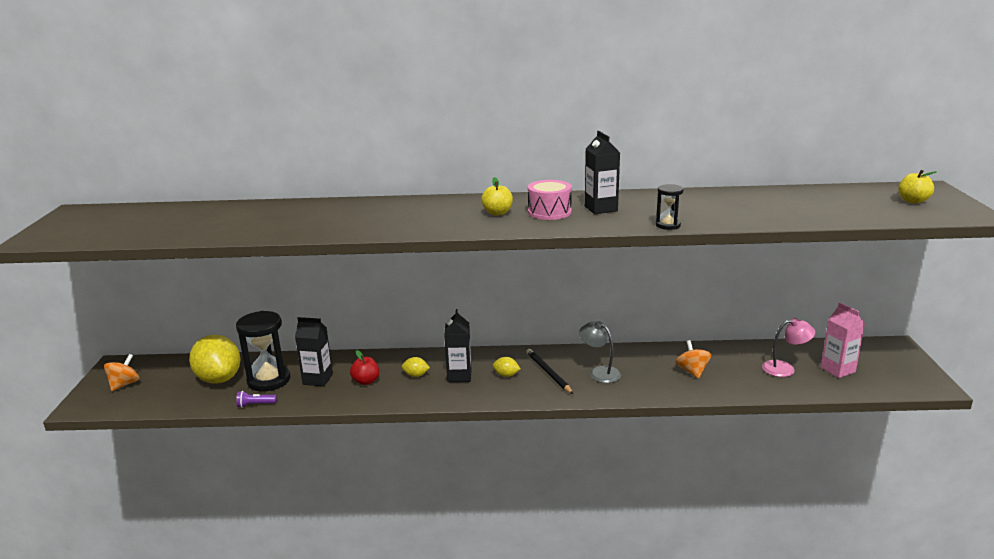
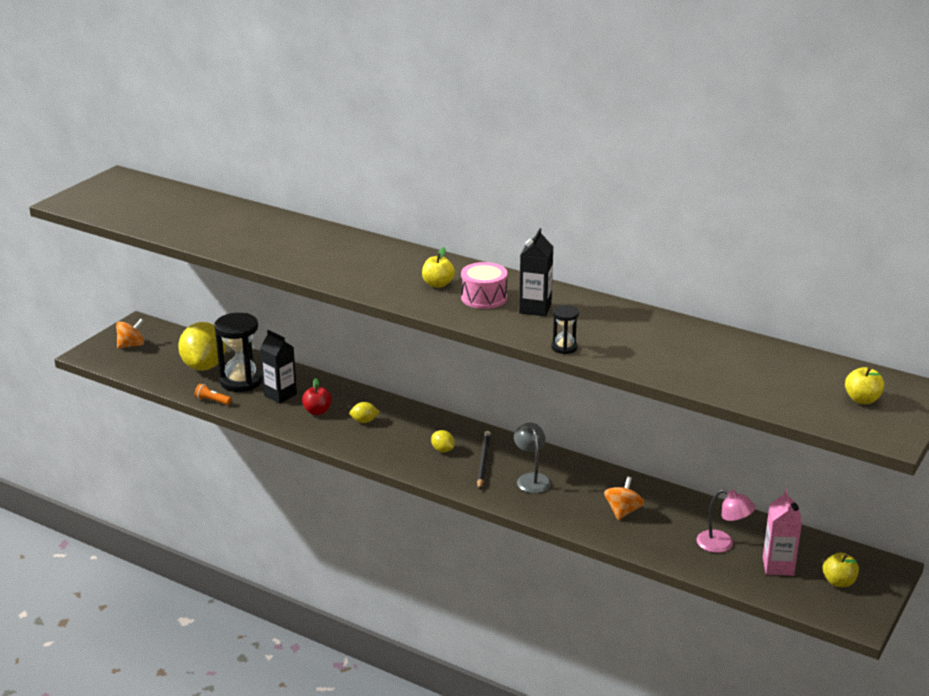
camera: 30 degrees right, 5 degrees up
purple flashlight [236,391,277,408] -> orange flashlight [195,384,231,405]
yellow lemon [402,357,430,377] -> yellow lemon turned 45 degrees counterclockwise [349,402,380,423]
black carton [444,309,472,382] -> none
none -> yellow apple [823,553,859,587]

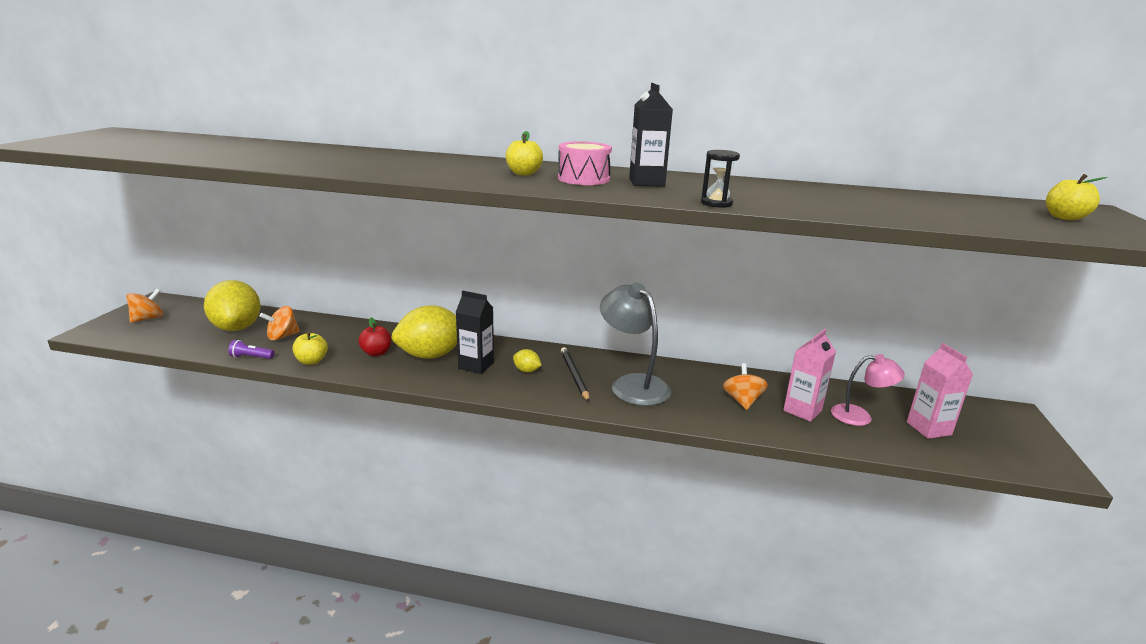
camera: 20 degrees left, 5 degrees down
orange flashlight [195,384,231,405] -> purple flashlight [228,340,275,359]
black hourglass [214,313,263,392] -> orange spinning top [260,306,300,341]
black carton [260,330,297,404] -> black carton moved to [456,290,494,374]
yellow lemon [349,402,380,423] -> yellow lemon [391,305,457,359], size x2.37
grey lamp [514,423,551,493] -> grey lamp [600,282,671,406], size x1.62
yellow apple [823,553,859,587] -> yellow apple moved to [293,331,328,365]
none -> pink carton [783,329,836,422]

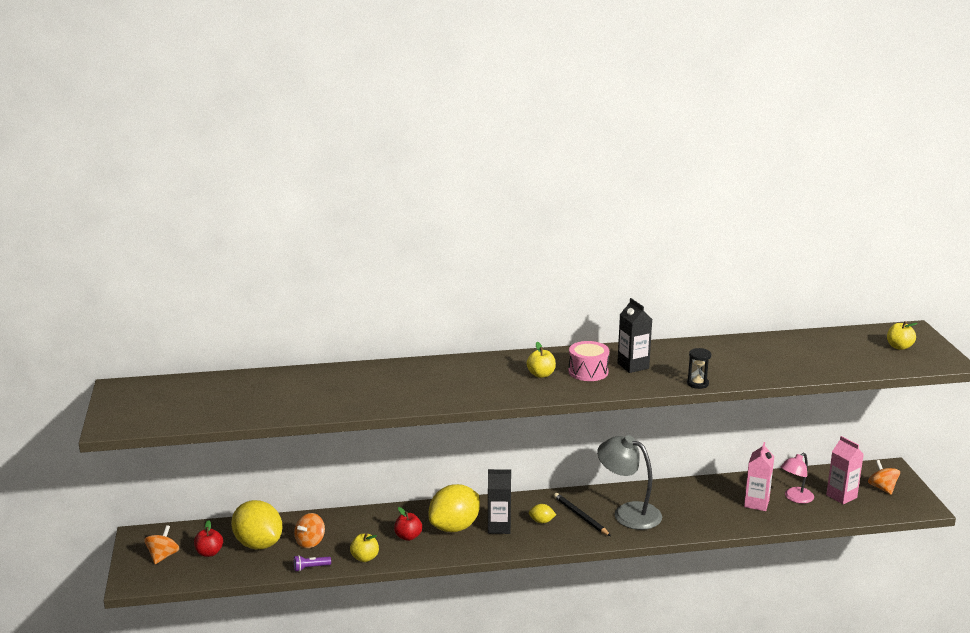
camera: 20 degrees left, 0 degrees up
orange spinning top [723,363,768,410] -> orange spinning top moved to [868,460,900,495]
pink lamp [831,354,905,426] -> pink lamp turned 150 degrees clockwise [781,453,814,504]
none -> red apple [194,520,223,557]

